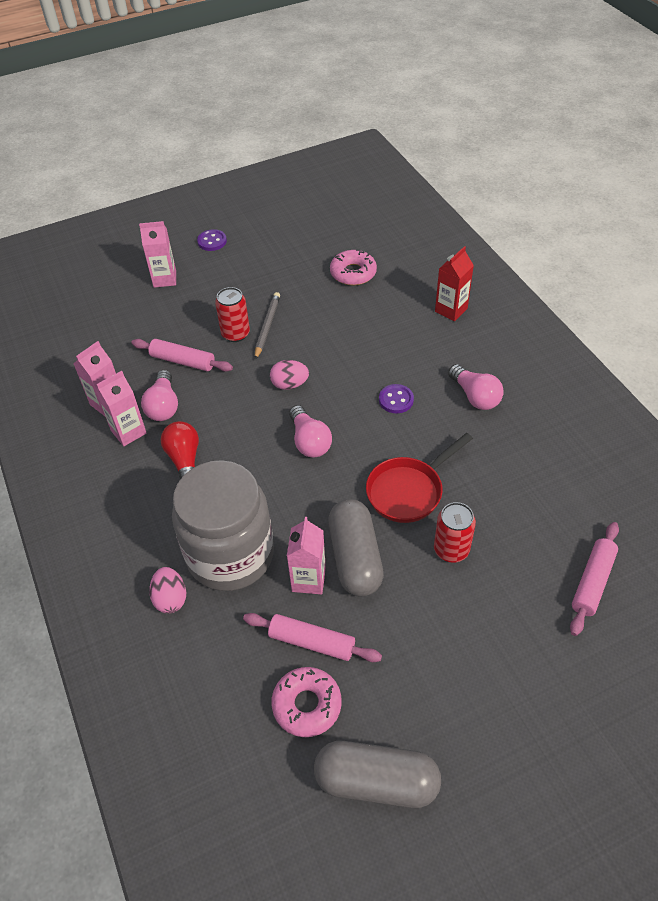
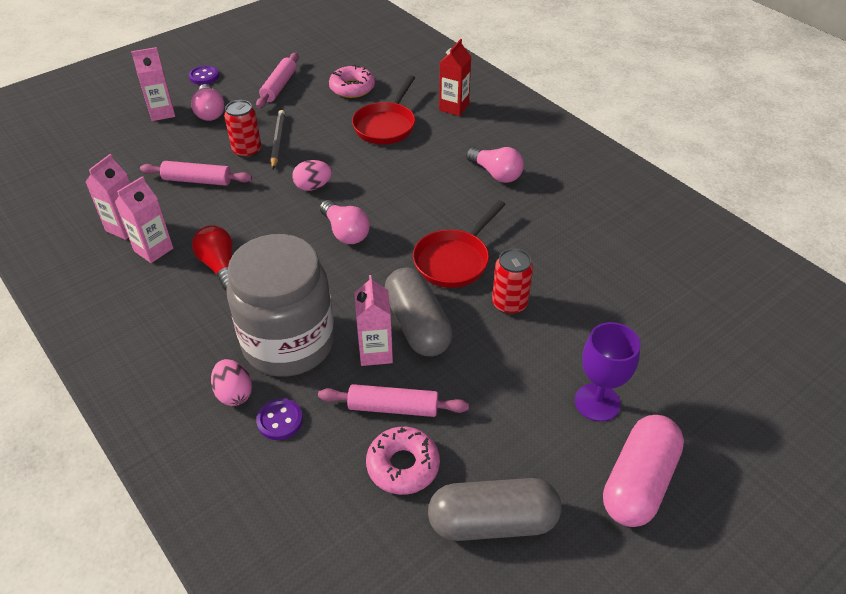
camera: 15 degrees left, 5 degrees down
pink light bulb [141,370,178,421] -> pink light bulb moved to [191,84,224,121]
purple button [379,384,414,413] -> purple button moved to [256,398,303,440]
pink rolling pin [570,522,619,636] -> pink rolling pin moved to [256,53,299,108]
none -> red pan [352,75,415,145]
none -> purple goblet [575,322,641,422]
none -> pink capsule [603,415,684,527]

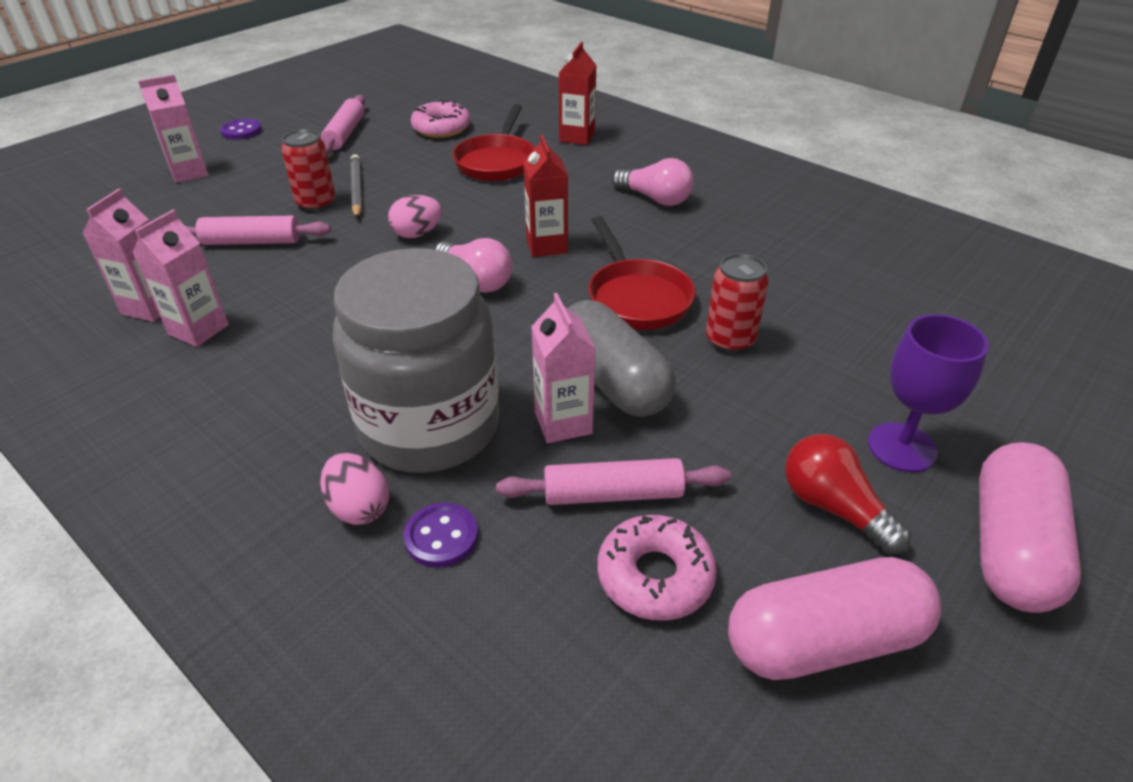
camera: 10 degrees left, 5 degrees down
pink light bulb [191,84,224,121] -> none
red light bulb [192,225,233,291] -> red light bulb moved to [785,434,911,554]
red pan [413,200,506,288] -> red pan turned 45 degrees counterclockwise [588,216,695,330]
grey capsule [428,478,562,541] -> pink capsule [728,557,942,680]
none -> red carton [523,134,568,257]

